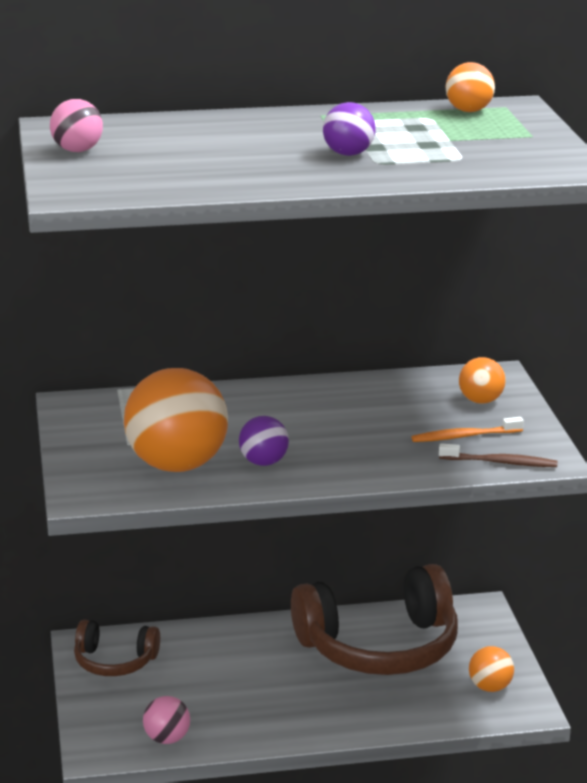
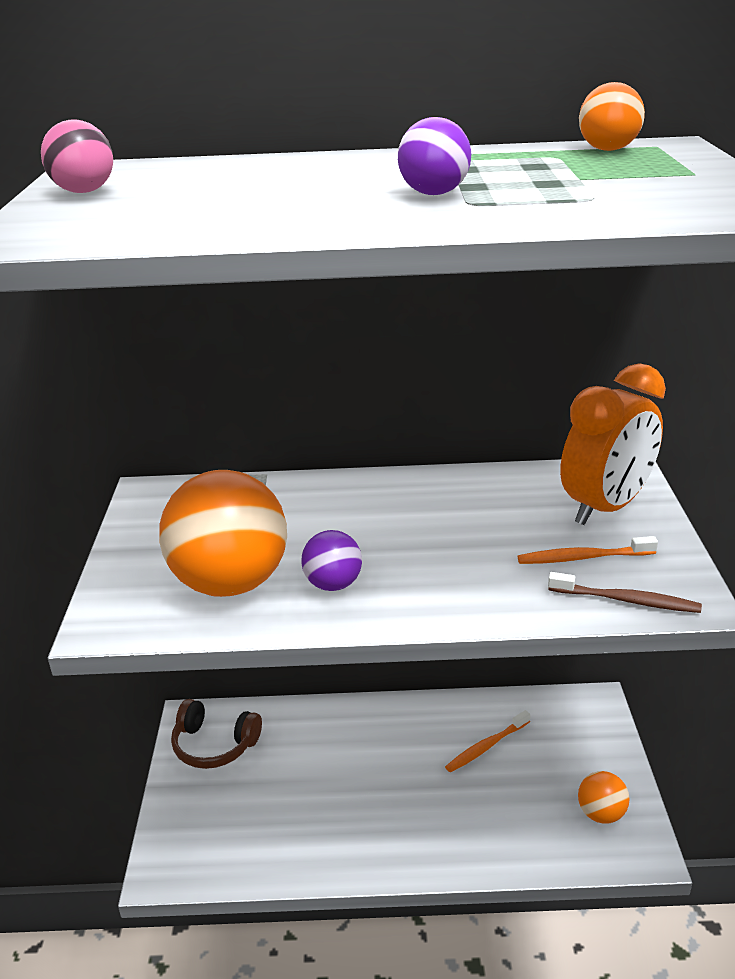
camera: 10 degrees right, 5 degrees up
pink ball [143,696,190,744] -> none
brown headphones [291,564,458,675] -> orange toothbrush [445,710,530,773]
orange ball [459,357,506,404] -> orange clock [560,363,666,525]

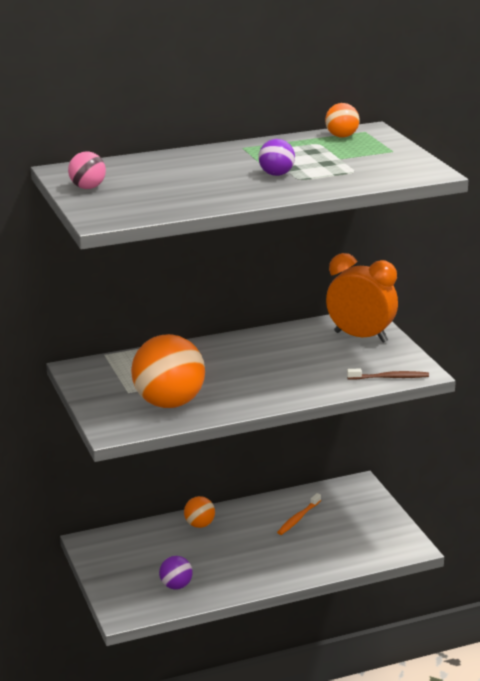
camera: 20 degrees left, 5 degrees down
brown headphones [171,699,262,769] -> none
purple ball [301,530,362,591] -> purple ball moved to [159,556,193,590]
orange toothbrush [518,536,658,564] -> none
orange clock [560,363,666,525] -> orange clock turned 90 degrees counterclockwise [326,253,398,343]
orange ball [578,771,630,824] -> orange ball moved to [184,496,215,528]

